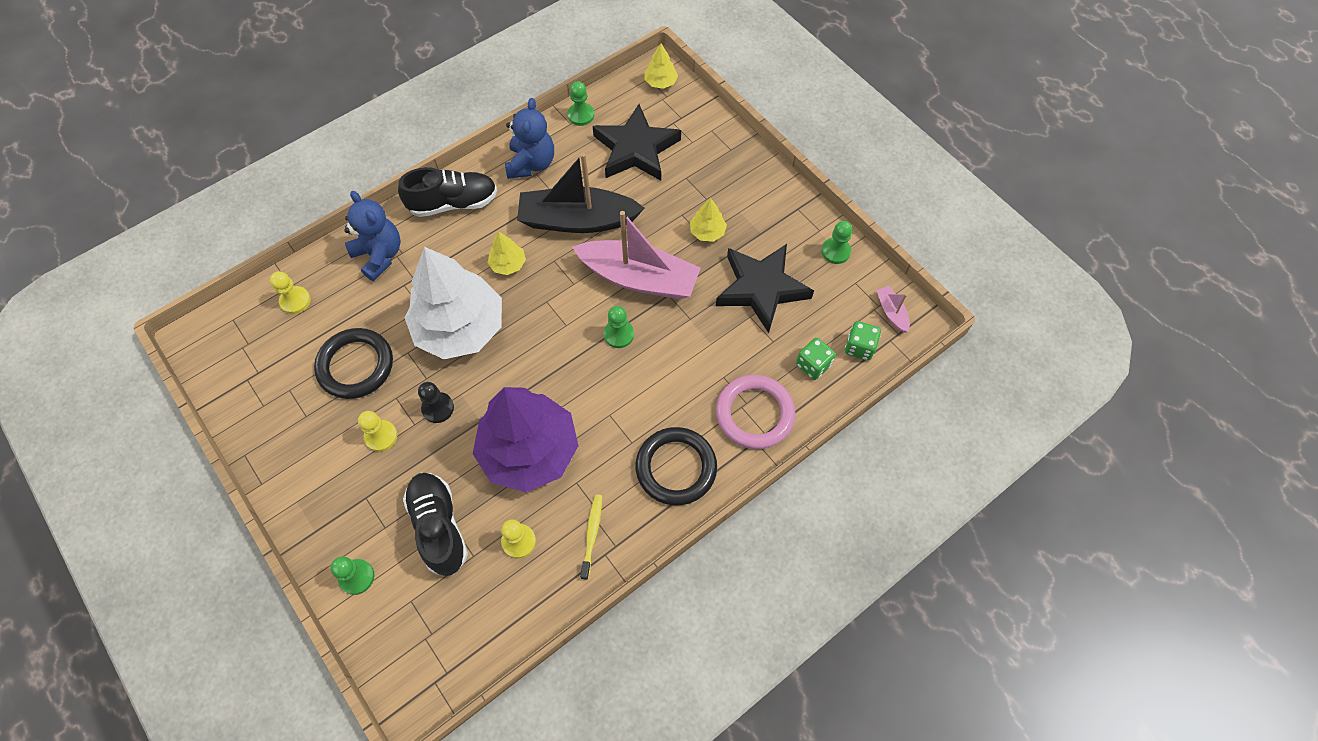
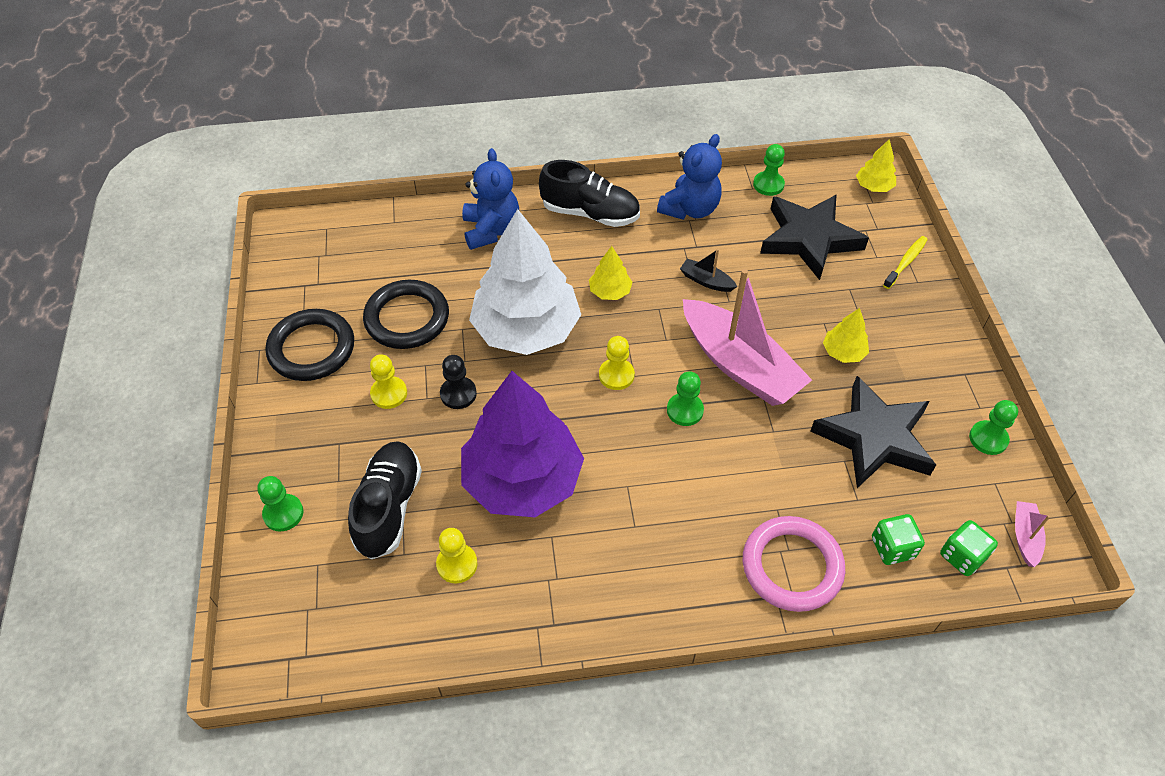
camera: 30 degrees right, 10 degrees down
yellow pawn [270,271,311,314] -> yellow pawn moved to [599,336,635,390]
black boat [517,153,644,233] -> black boat [680,249,737,292], size x0.41
yellow toothbrush [580,494,602,580] -> yellow toothbrush moved to [883,236,928,289]
black ring [635,427,717,505] -> black ring moved to [266,309,354,381]

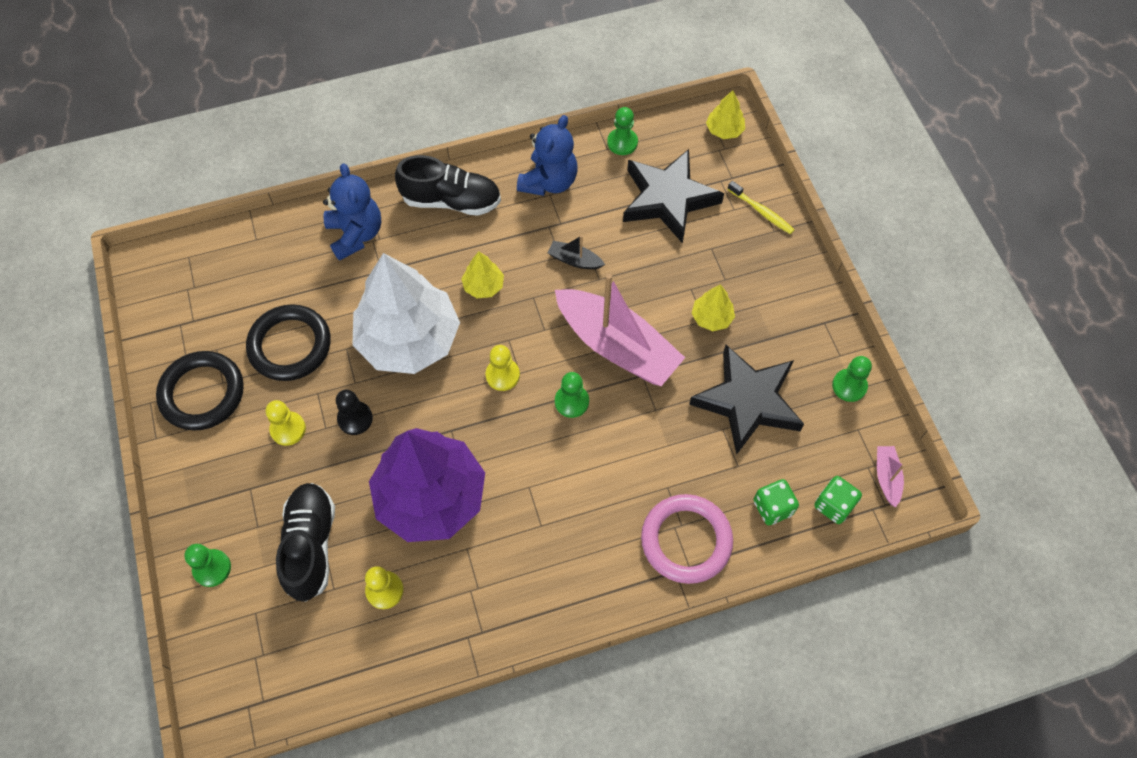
camera: 10 degrees left, 10 degrees up
yellow toothbrush [883,236,928,289] -> yellow toothbrush turned 105 degrees clockwise [728,181,795,234]

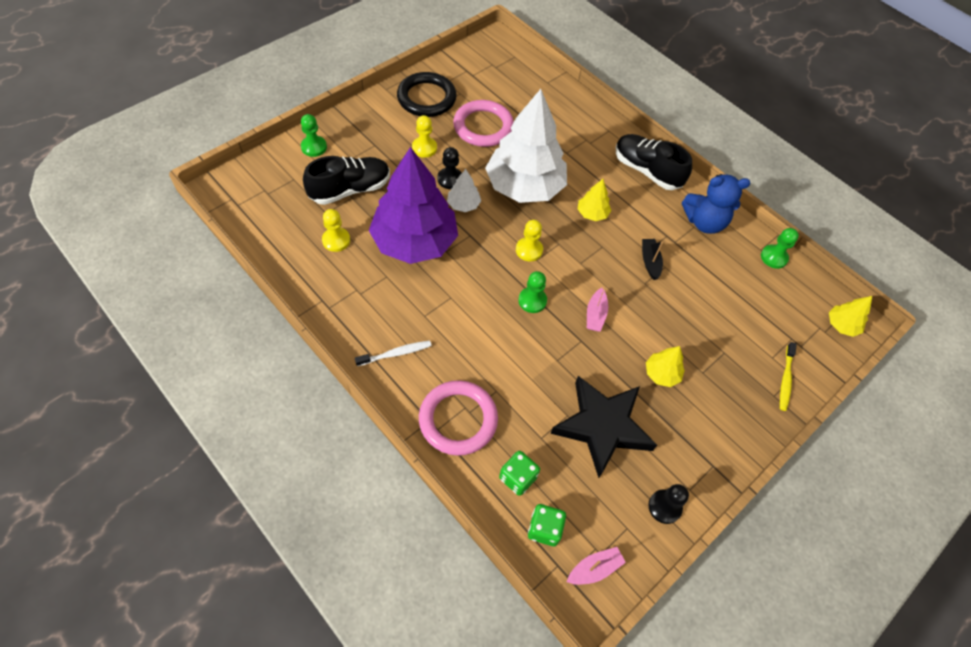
camera: 60 degrees right, 5 degrees down
black ring [246,304,331,381] -> pink ring [453,100,514,147]
blue teddy bear [323,163,381,261] -> none
black shoe [395,155,501,216] -> black shoe turned 150 degrees clockwise [616,134,692,190]
pink boat [555,274,685,386] -> pink boat [587,287,608,332], size x0.41
black star [623,149,724,244] -> none
green pawn [832,356,872,402] -> black pawn [648,484,689,524]
none -> white toothbrush [355,340,432,366]
none -> white tree [447,169,481,212]

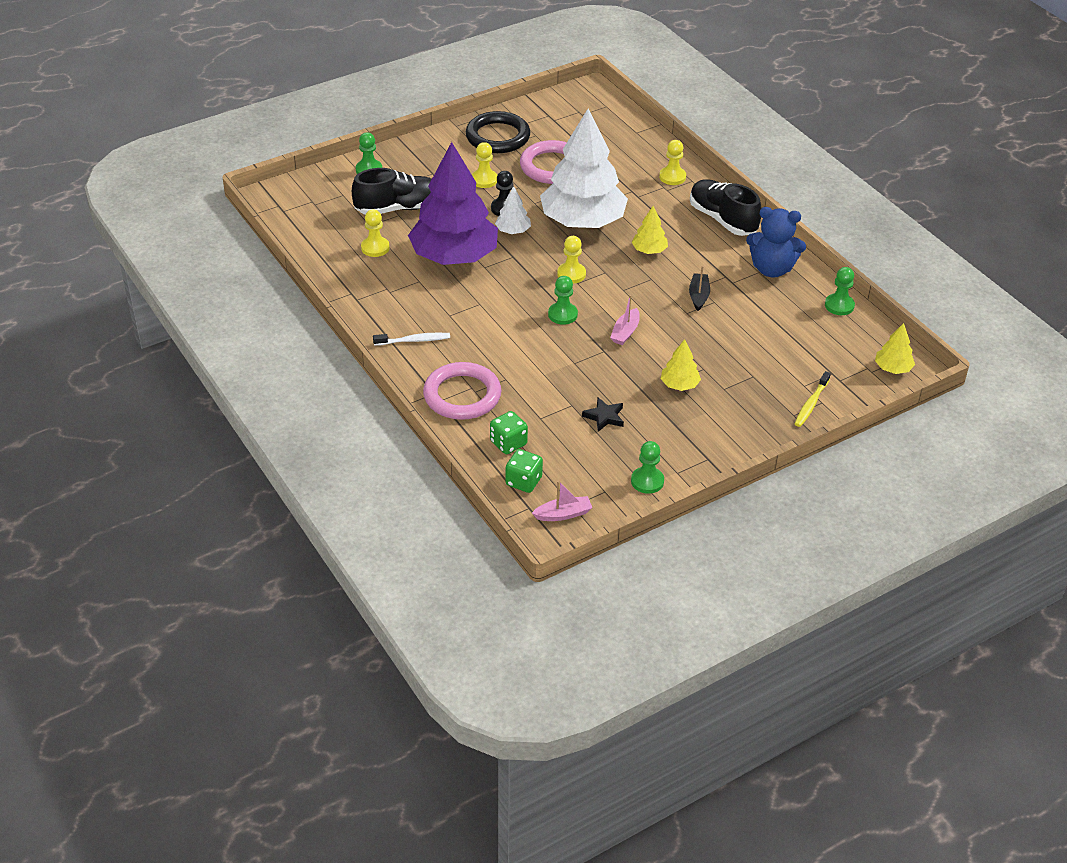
camera: 15 degrees right, 15 degrees down
black star [550,376,657,478] -> black star [582,397,624,432], size x0.42
black pawn [648,484,689,524] -> green pawn [631,441,664,494]
none -> yellow pawn [659,140,686,185]

